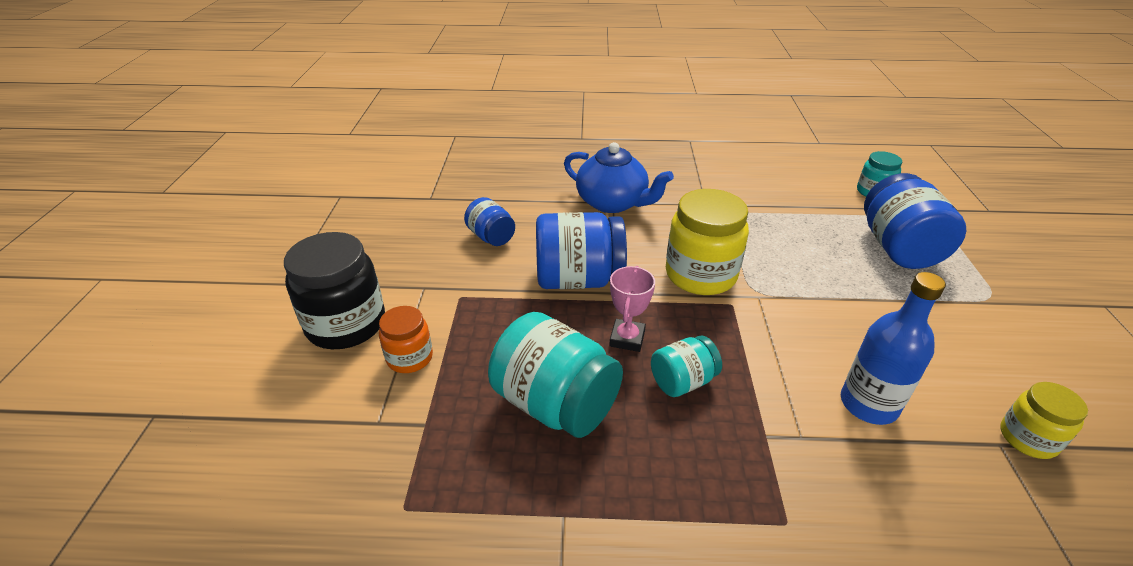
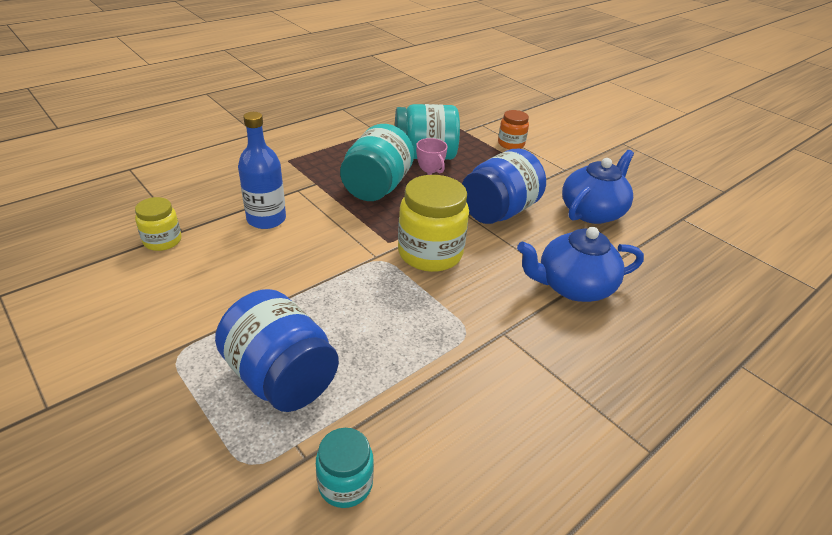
camera: 135 degrees right, 0 degrees up
black jar [284,232,385,349] -> none
blue jar [464,197,515,246] -> blue teapot [562,150,634,224]
turquoise jar [651,336,722,397] -> turquoise jar [340,124,414,201], size x1.80

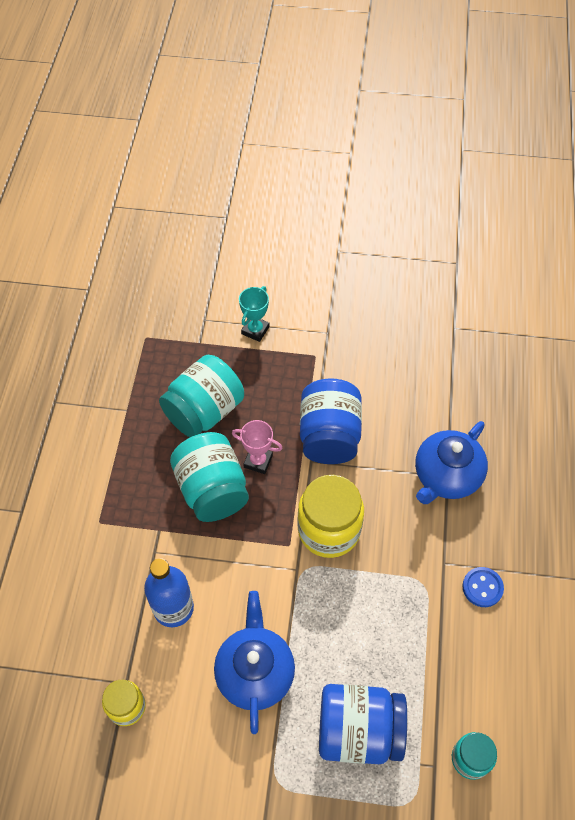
camera: 40 degrees left, 20 degrees up
orange jar [498,110,529,149] -> turquoise trophy [239,286,270,342]
blue teapot [562,150,634,224] -> blue teapot moved to [214,591,295,734]
none -> blue button [462,567,504,607]

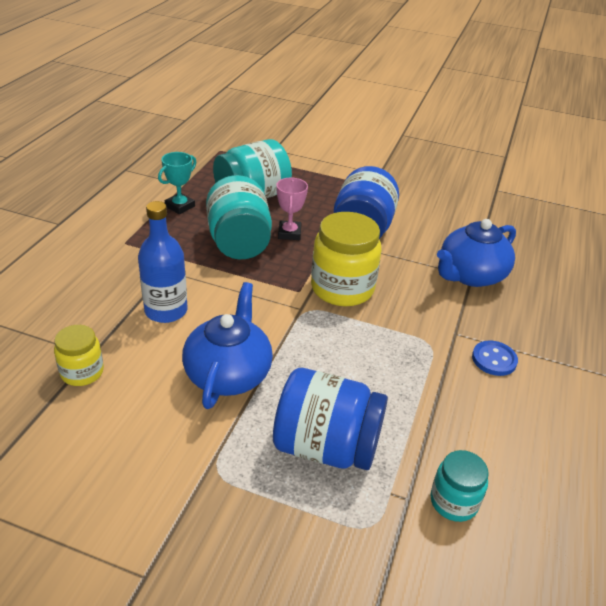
camera: 10 degrees right, 20 degrees down
pink trophy [232,420,283,474] -> pink trophy turned 60 degrees clockwise [276,178,308,240]
turquoise trophy [239,286,270,342] -> turquoise trophy moved to [158,152,197,214]

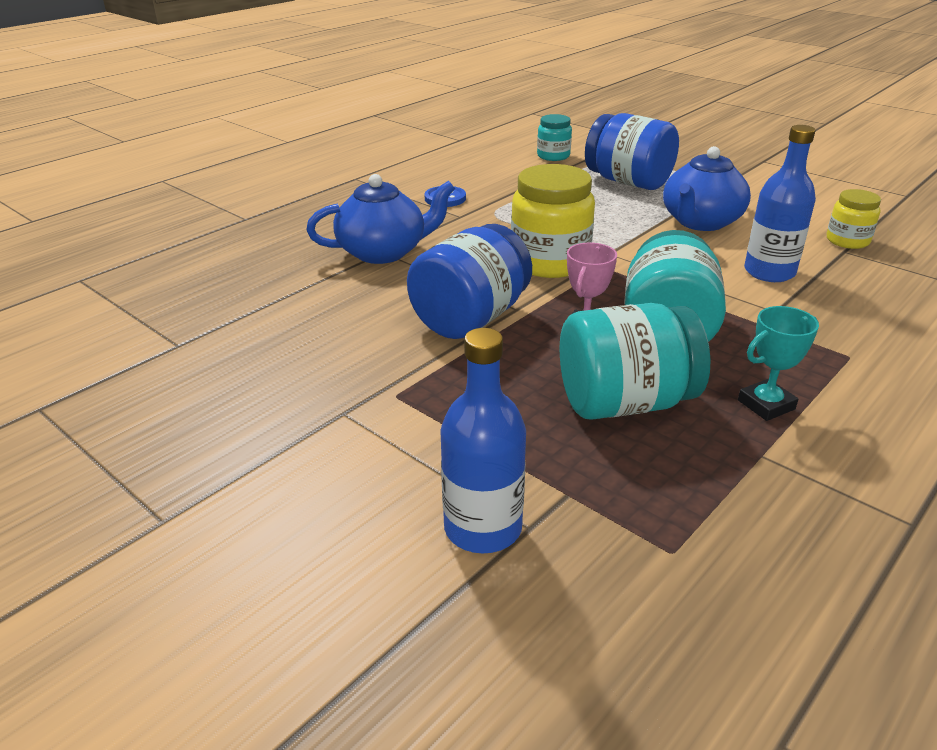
camera: 155 degrees left, 5 degrees down
none -> blue bottle [440,328,526,553]

